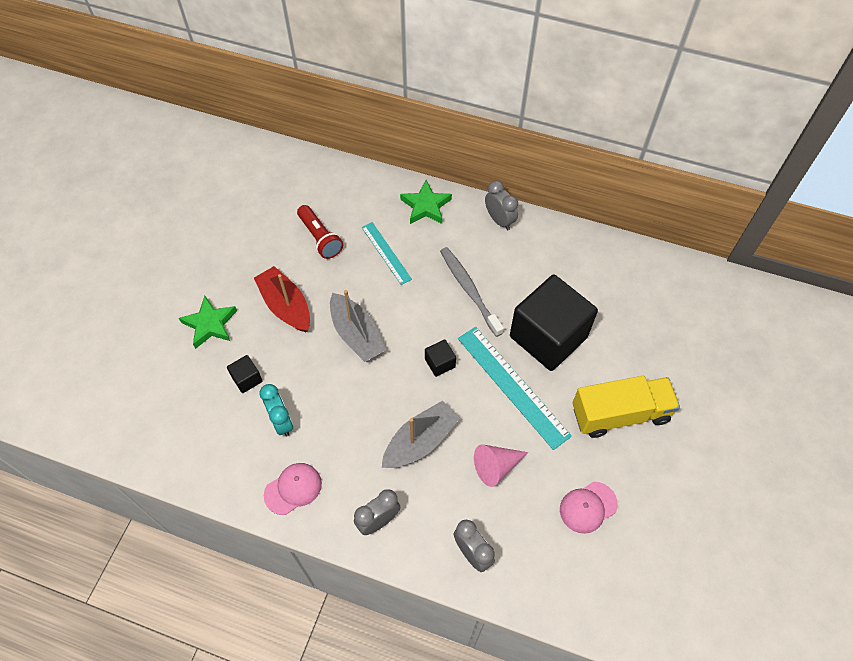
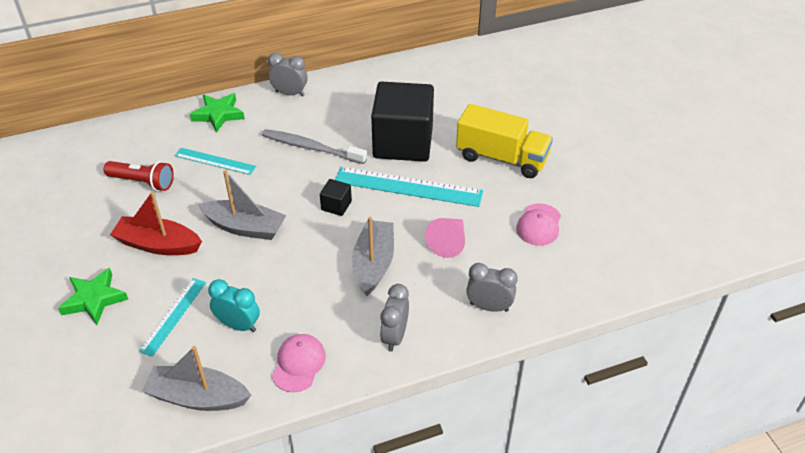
camera: 40 degrees left, 15 degrees down
black cube [227,355,263,393] -> turquoise ruler [139,278,206,357]
yellow truck [572,376,680,438] -> yellow truck turned 75 degrees clockwise [456,104,553,178]
none -> grey boat [142,346,251,411]

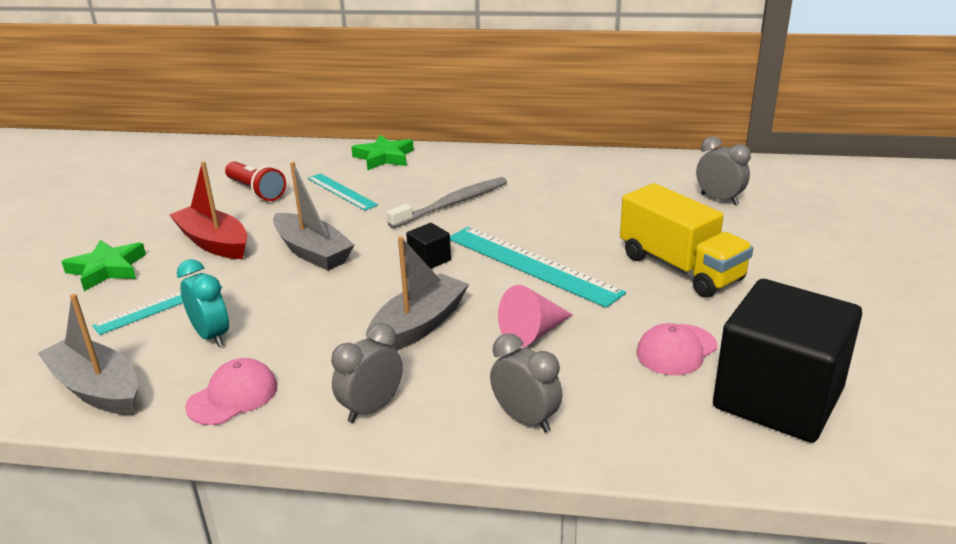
camera: 30 degrees right, 15 degrees down
grey toothbrush [262,129,367,164] -> grey toothbrush turned 90 degrees clockwise [386,177,507,228]
grey clock [268,53,308,96] -> grey clock moved to [696,136,751,205]
black cube [371,82,434,162] -> black cube moved to [713,279,862,443]

